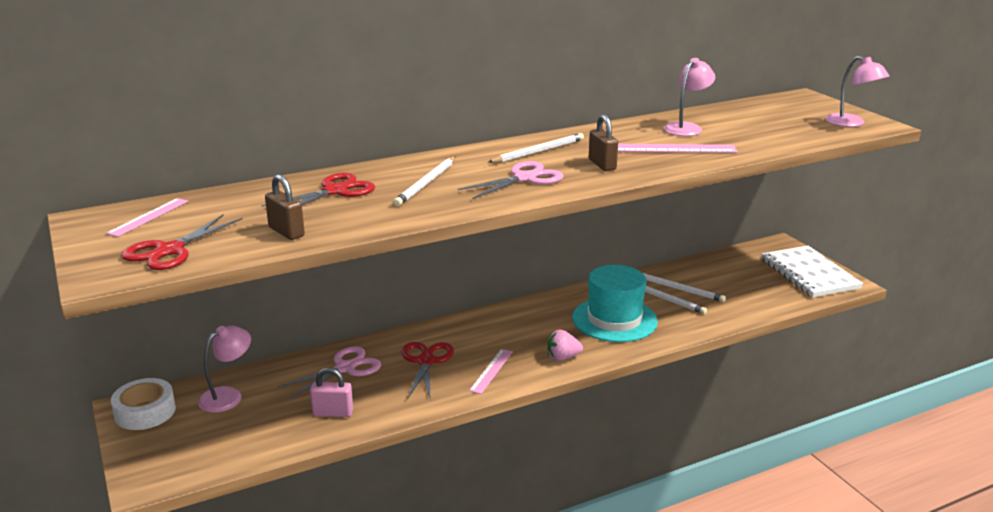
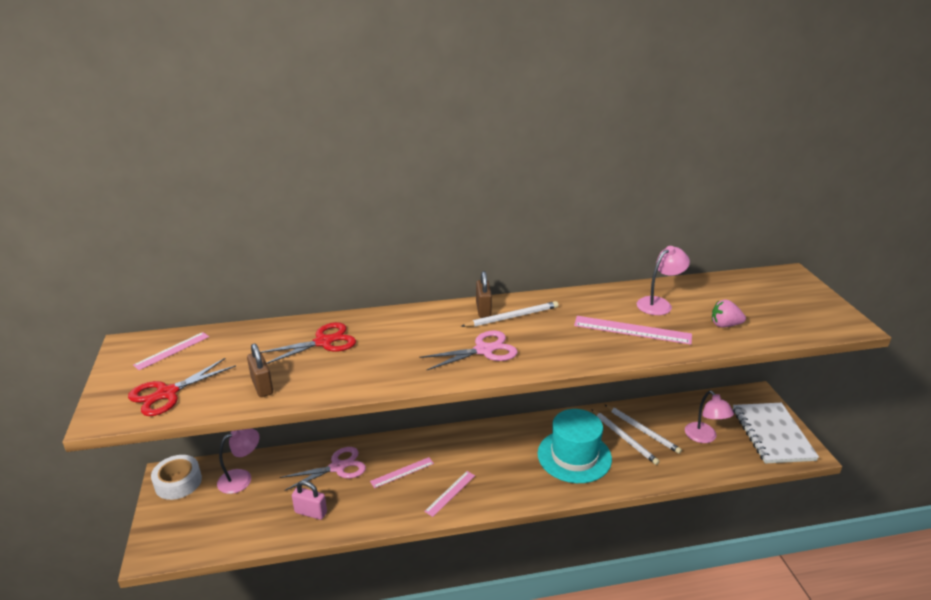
camera: 15 degrees right, 5 degrees up
white pencil [393,157,455,206] -> none
red scissors [401,342,454,399] -> pink ruler [370,457,434,488]
pink strawberry [547,329,583,361] -> pink strawberry moved to [712,300,746,328]
brown padlock [589,114,618,171] -> brown padlock moved to [476,271,492,318]
pink lamp [825,56,890,127] -> pink lamp moved to [685,390,734,443]

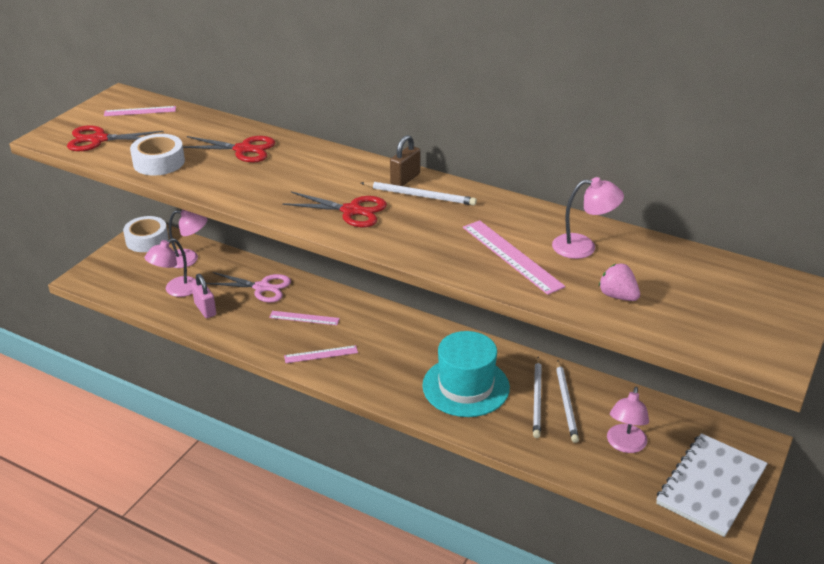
camera: 40 degrees right, 5 degrees up
brown padlock [247,343,273,397] -> white tape [130,134,185,176]
pink scissors [419,331,517,370] -> red scissors [282,192,387,227]
none -> pink lamp [144,238,196,297]

